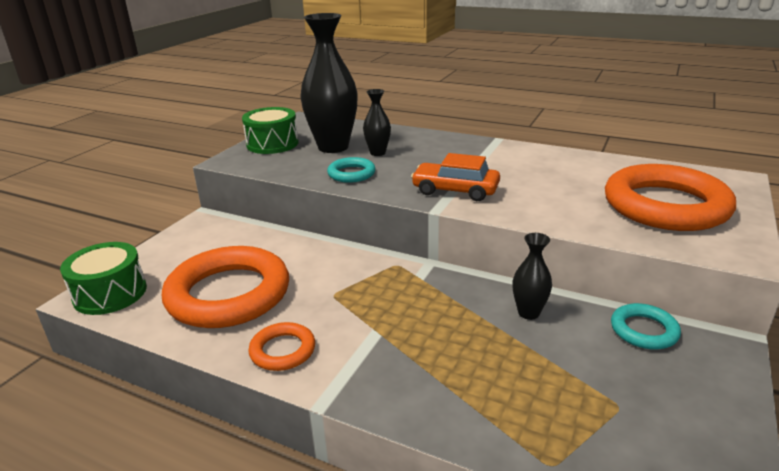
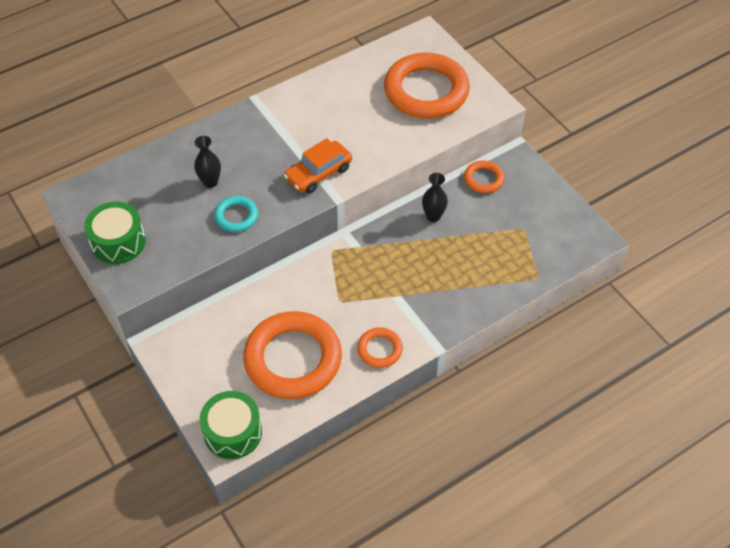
camera: 60 degrees left, 25 degrees up
black vase [300,13,358,153] -> none
turquoise ring [611,303,681,349] -> orange ring [464,161,505,193]

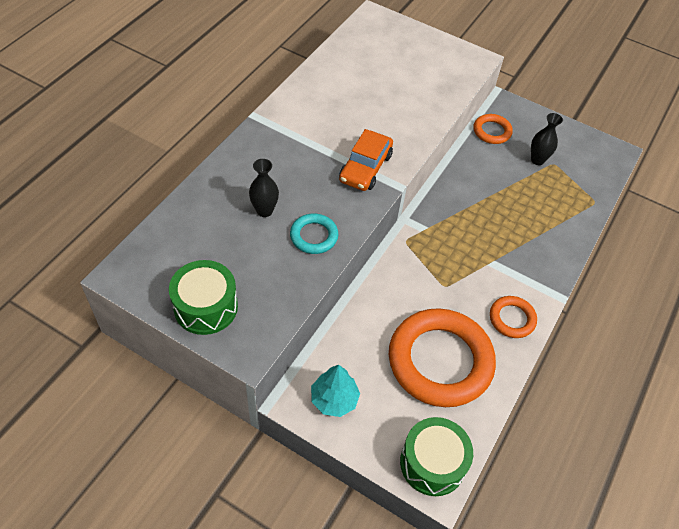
camera: 30 degrees left, 0 degrees up
orange ring [384,53,470,119] -> none
black vase [422,173,448,222] -> black vase moved to [531,113,563,165]
none -> turquoise tree [311,365,360,417]

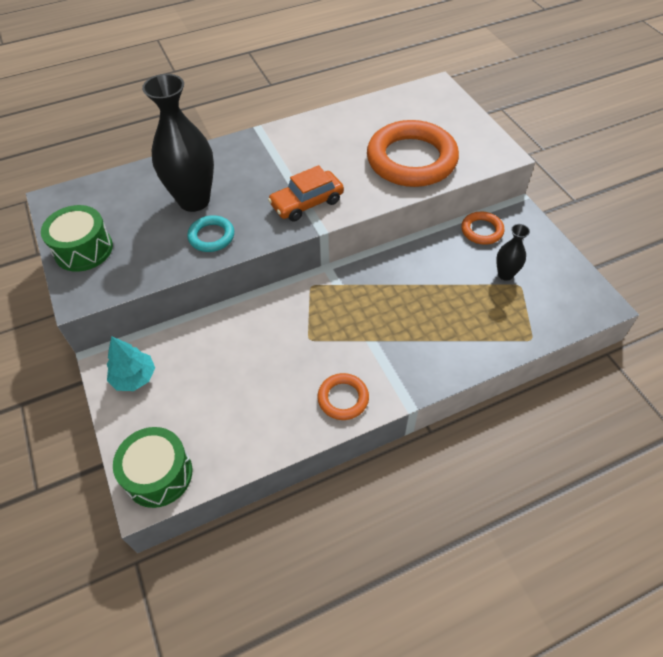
camera: 40 degrees right, 0 degrees up
black vase [249,159,279,217] -> black vase [142,74,214,212], size x2.05
orange ring [389,308,496,407] -> orange ring moved to [367,120,459,187]

